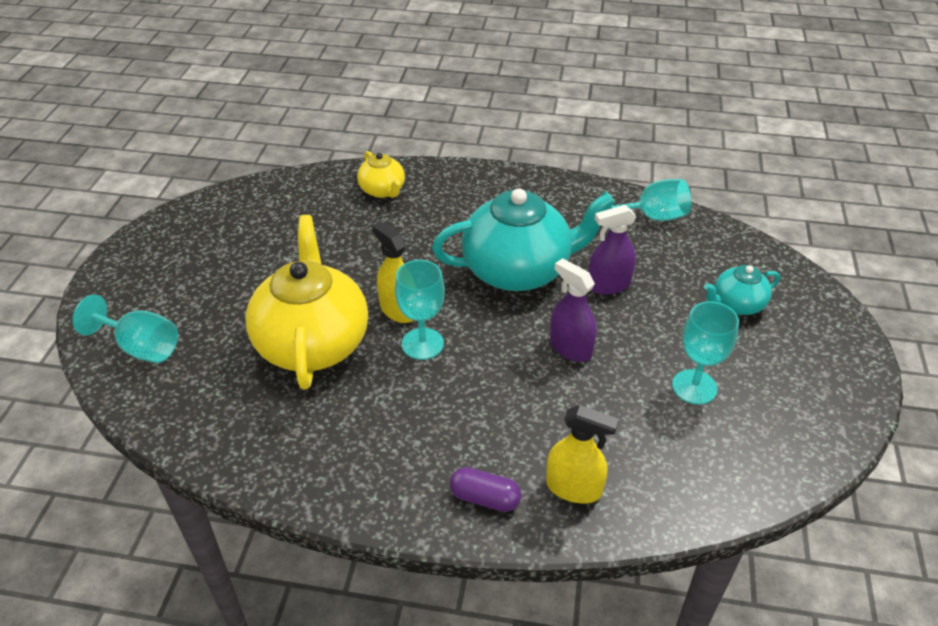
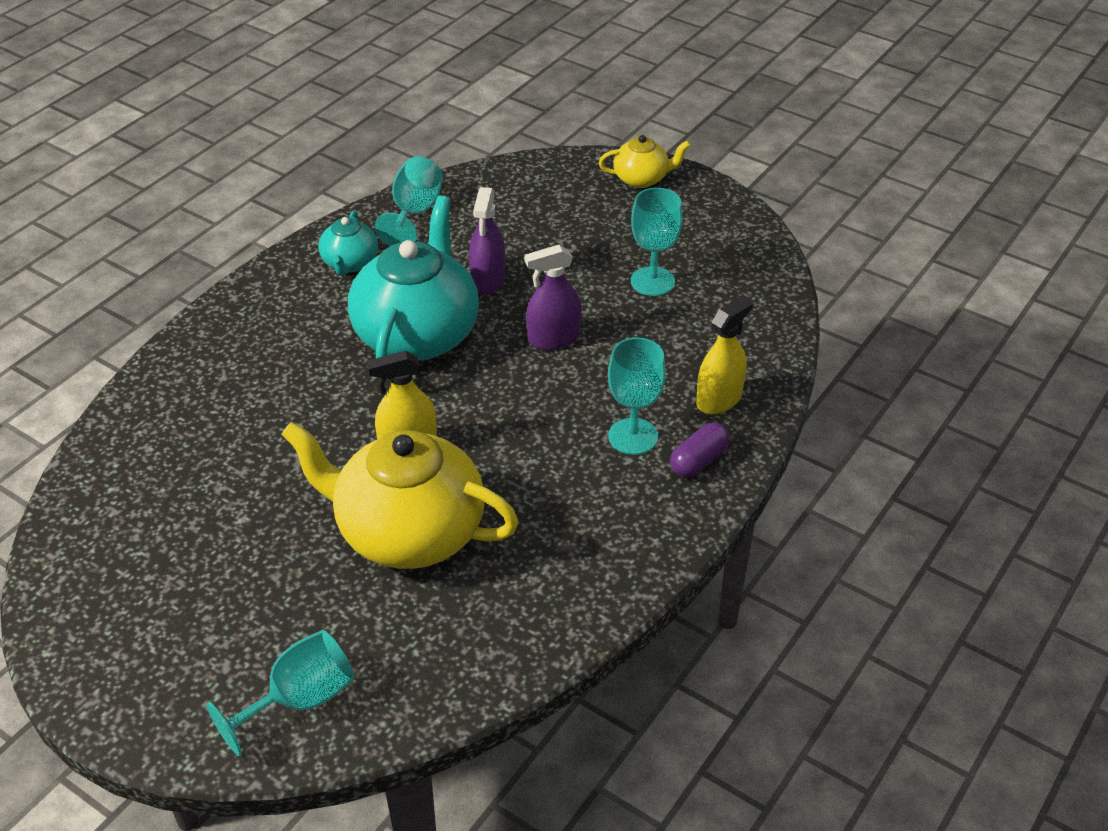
camera: 65 degrees left, 0 degrees up
yellow teapot [357,151,405,198] -> yellow teapot moved to [599,135,691,188]
turquoise goblet [395,260,445,360] -> turquoise goblet moved to [608,338,666,455]
turquoise teapot [704,265,780,315] -> turquoise teapot moved to [318,211,378,276]

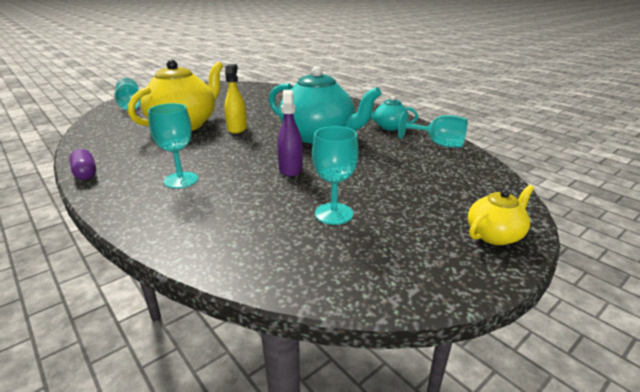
camera: 105 degrees right, 15 degrees down
purple spray bottle [469,187,505,295] -> none
yellow teapot [599,135,691,188] -> yellow teapot turned 135 degrees counterclockwise [468,185,534,245]
purple capsule [670,422,730,478] -> purple capsule moved to [69,149,96,180]
yellow spray bottle [696,295,753,414] -> none

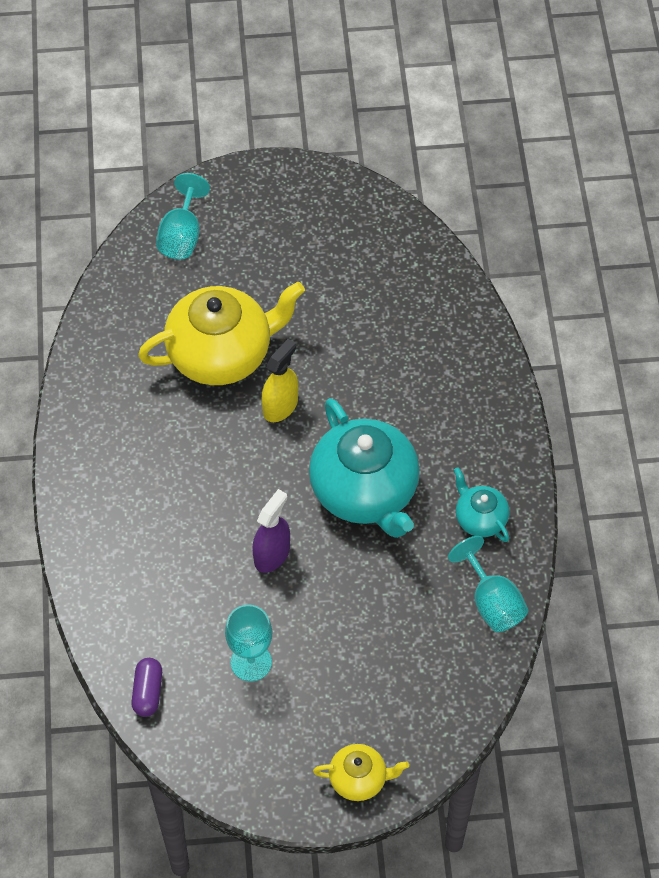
camera: 35 degrees right, 30 degrees up
purple capsule [69,149,96,180] -> purple capsule moved to [131,658,162,717]
turquoise goblet [148,103,198,188] -> none

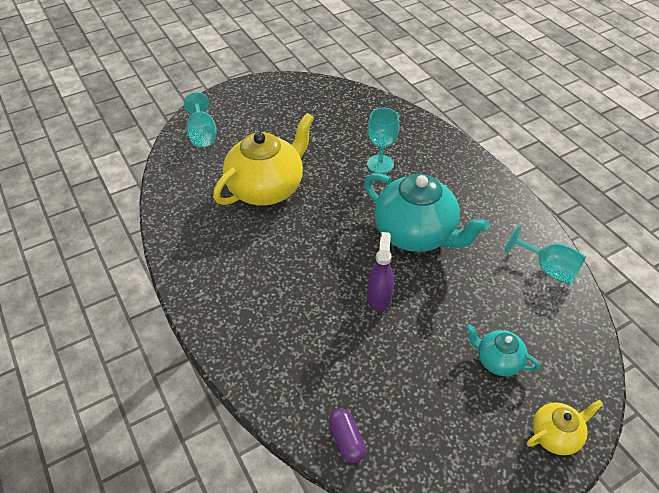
camera: 25 degrees left, 10 degrees down
turquoise goblet [225,605,272,682] -> turquoise goblet moved to [367,108,399,174]
yellow spray bottle [261,339,298,422] -> none
turquoise teapot [454,467,510,542] -> turquoise teapot moved to [466,324,540,376]

